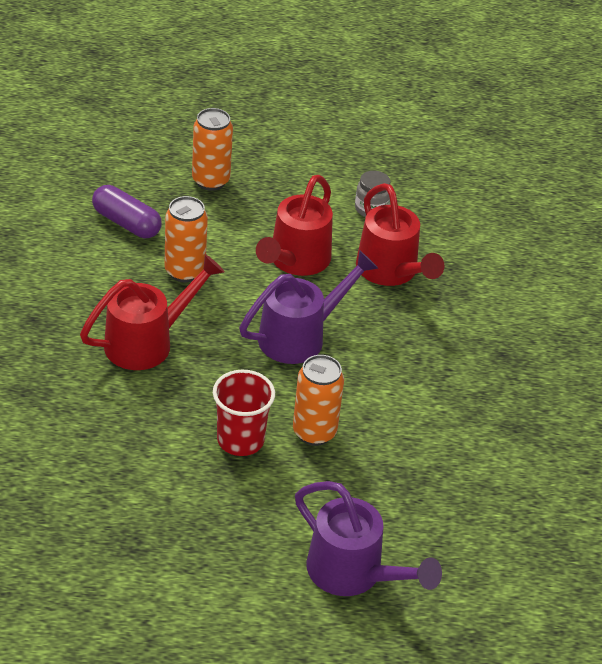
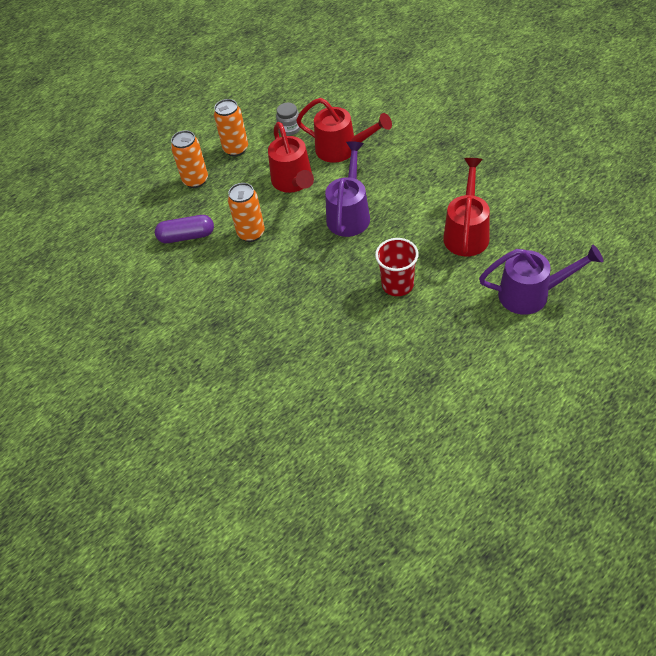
camera: 35 degrees left, 10 degrees up
red watering can [80,254,225,370] -> red watering can moved to [443,158,490,256]
orange can [293,355,344,446] -> orange can moved to [214,99,248,156]

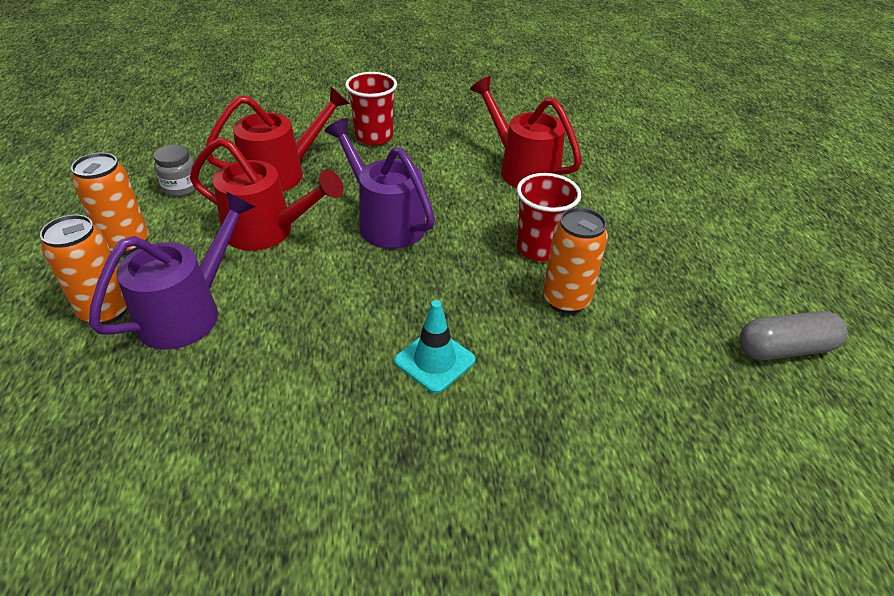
camera: 60 degrees left, 10 degrees down
purple capsule [155,215,214,243] -> none
orange can [228,183,265,242] -> orange can moved to [543,208,608,314]
purple watering can [479,245,603,315] -> purple watering can moved to [89,192,255,350]
none -> red cup [345,72,397,145]
none -> turquoise traffic cone [394,300,475,393]
none -> grey capsule [739,311,848,360]

